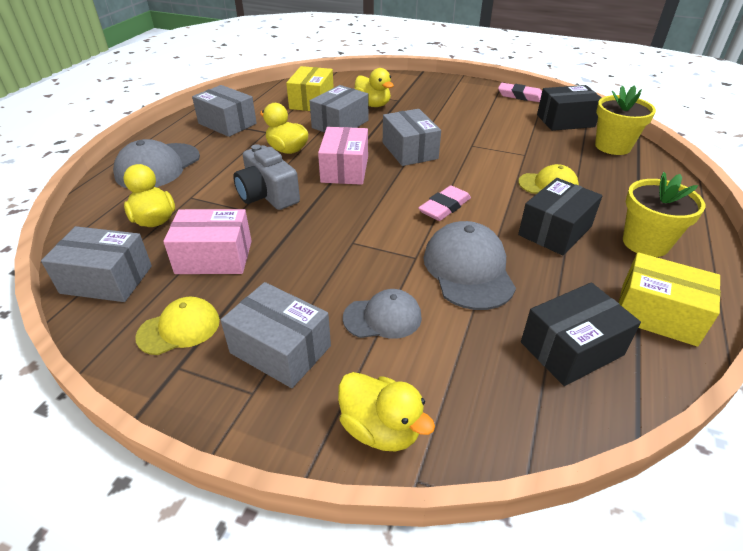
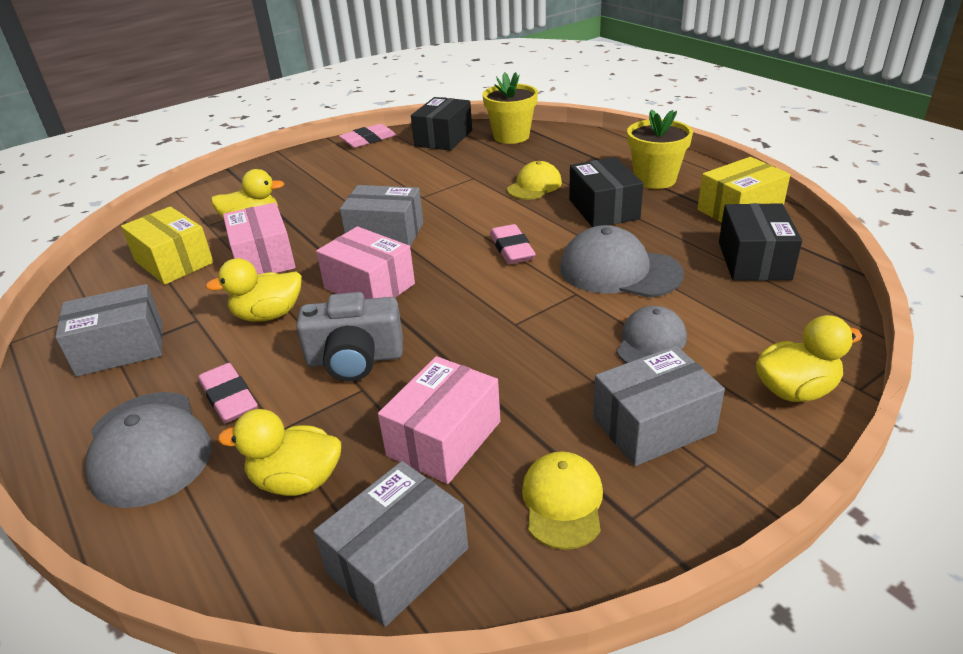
camera: 55 degrees left, 5 degrees down
grey box [310,85,369,133] -> pink box [223,203,296,275]
none -> pink eraser [198,363,258,423]

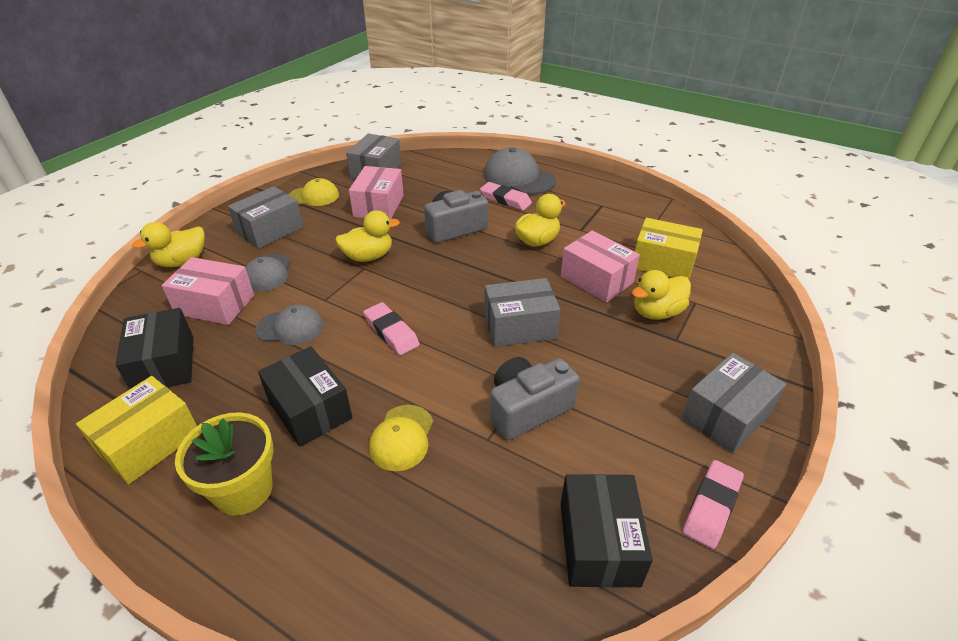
camera: 155 degrees right, 5 degrees up
grey box [55,284,163,377] -> grey box moved to [681,353,786,454]
yellow duck [218,409,341,496] -> yellow duck moved to [335,210,400,262]
pink box [316,226,415,299] -> pink box moved to [162,257,254,325]
yellow flower pot [482,72,538,144] -> none
yellow cap [522,451,603,550] -> yellow cap turned 75 degrees counterclockwise [289,178,339,206]
grey cap [560,225,684,298] -> grey cap [255,305,324,345], size x0.63
none -> grey camera [490,357,579,440]

